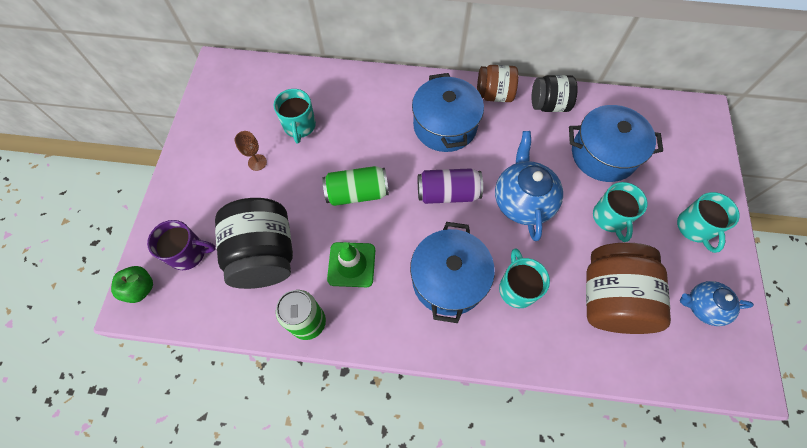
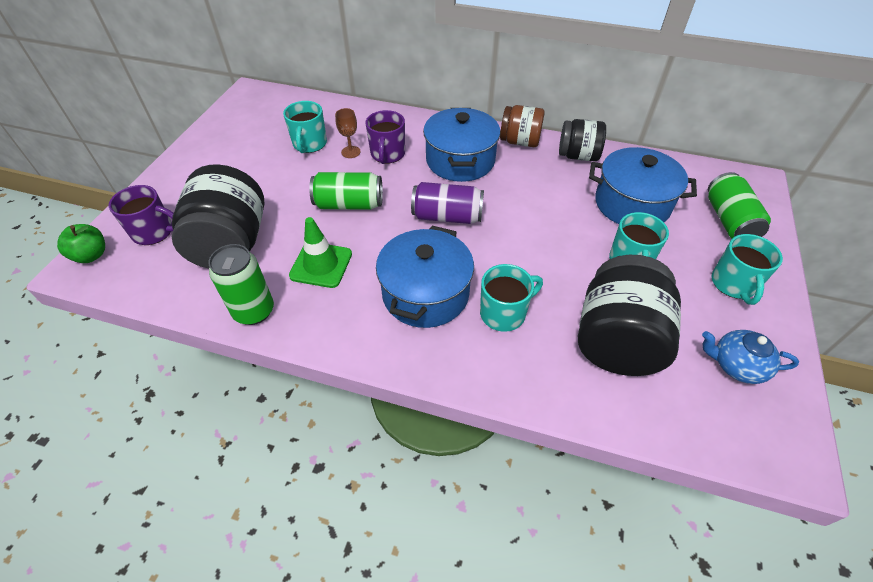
camera: 10 degrees right, 15 degrees down
brown goblet [235,131,267,171] -> brown goblet moved to [335,108,361,158]
blue teapot [495,131,563,241] -> none
turquoise mug [499,248,550,308] -> turquoise mug turned 60 degrees clockwise [480,264,543,332]
brown jar [586,242,671,334] -> black jar [578,255,681,376]
none -> purple mug [365,110,405,164]
none -> green can [708,172,771,239]

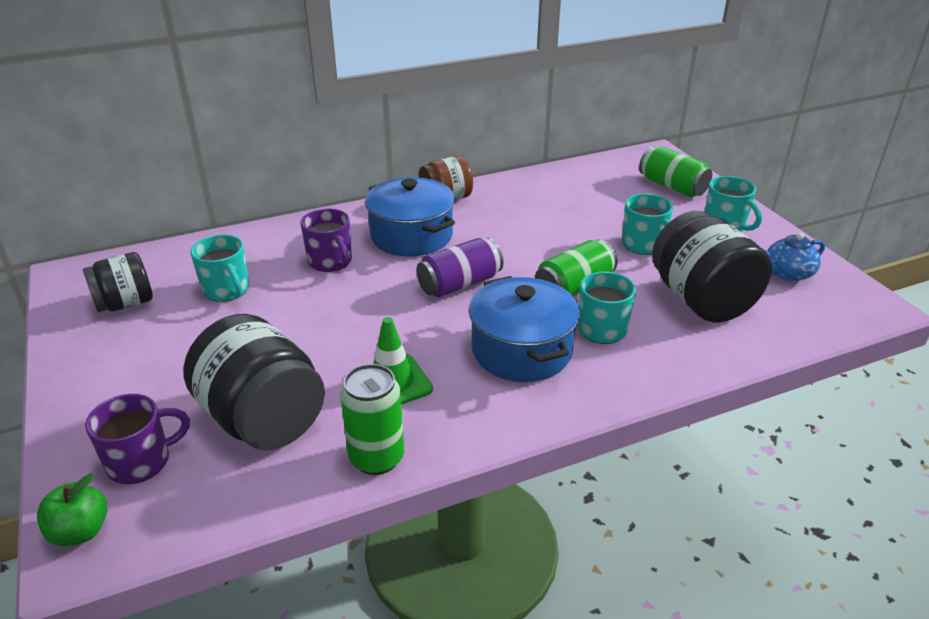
camera: 40 degrees left, 15 degrees down
green can [309,172,383,210] -> green can moved to [535,239,618,296]
brown goblet [335,108,361,158] -> none
black jar [559,119,606,161] -> black jar moved to [83,252,153,312]
blue pot [589,147,697,224] -> none

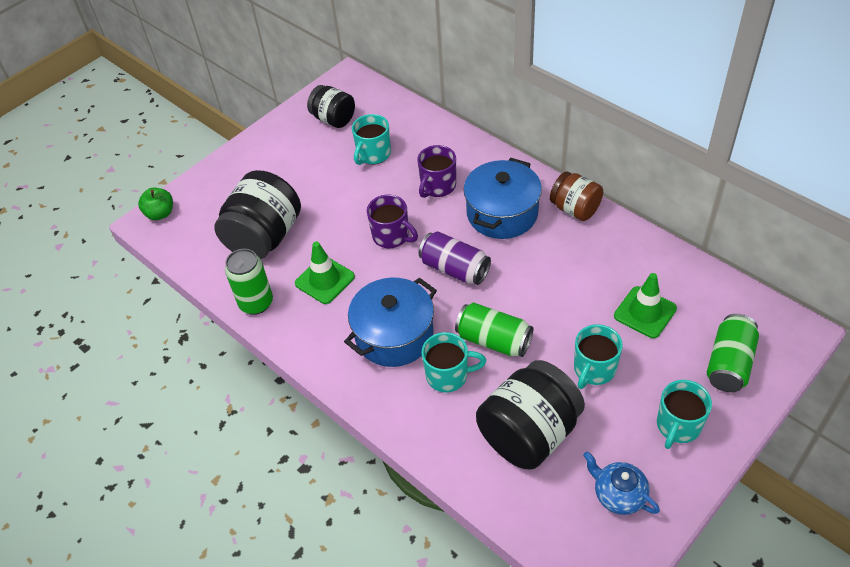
camera: 70 degrees right, 15 degrees up
purple mug [85,394,190,484] -> purple mug moved to [367,195,418,248]
none -> green traffic cone [614,273,677,338]

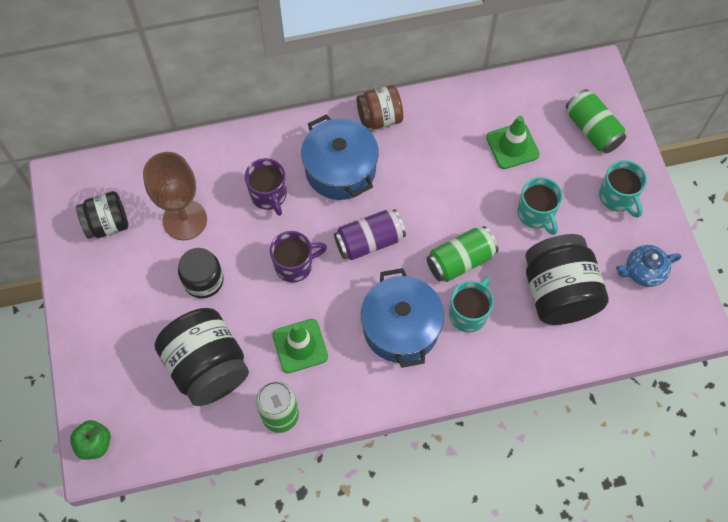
camera: 60 degrees left, 15 degrees up
turquoise mug [352,114,391,165] -> brown goblet [143,152,207,240]
none -> black jar [178,248,224,298]

